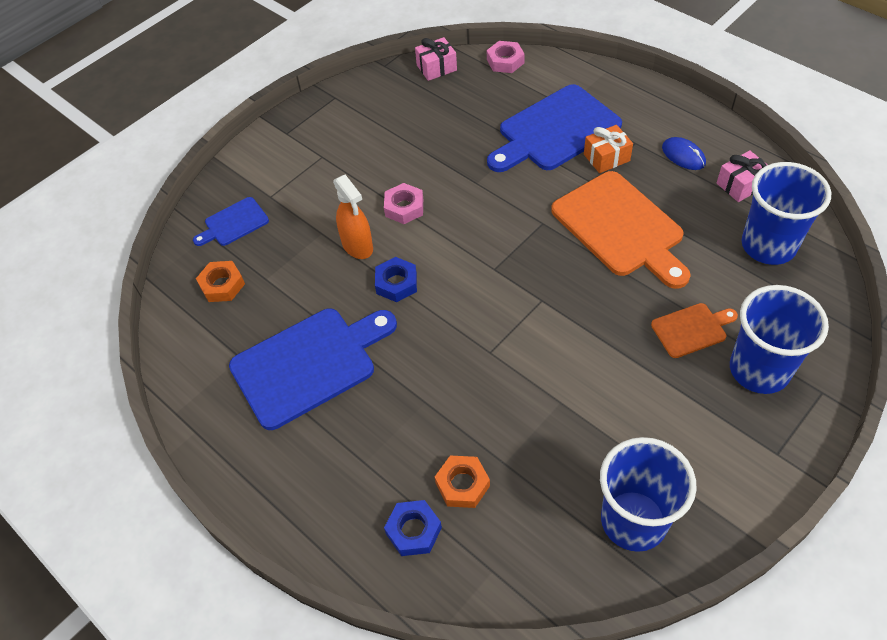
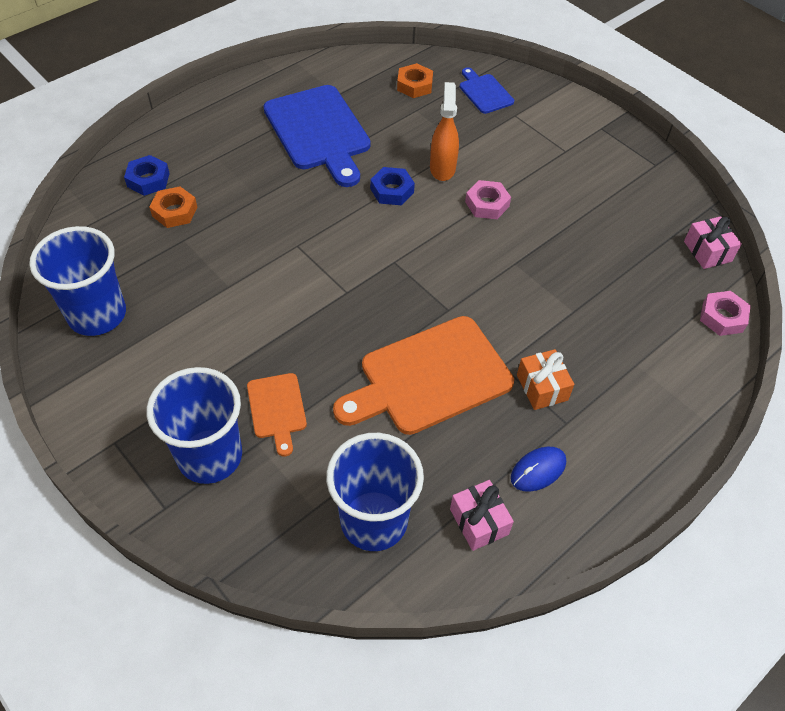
camera: 90 degrees right, 0 degrees up
orange spray bottle [333,175,373,259] -> orange spray bottle turned 120 degrees clockwise [430,82,459,181]
blue cutting board [487,84,622,172] -> none

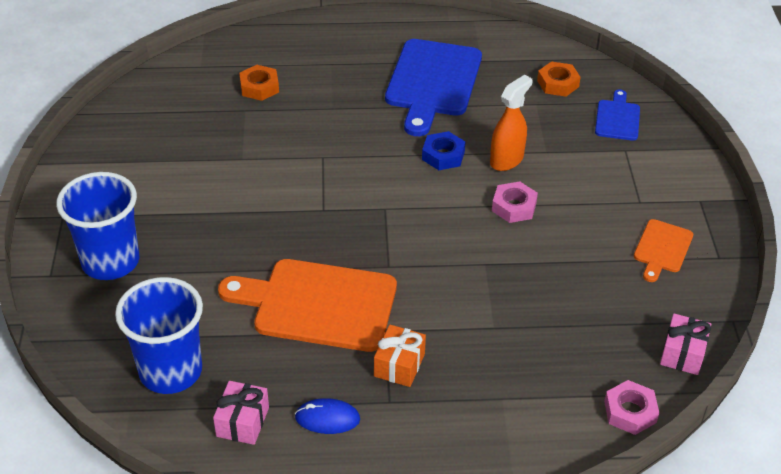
camera: 40 degrees right, 10 degrees down
blue cup [29,226,126,336] -> none
blue nut [124,155,170,196] -> none
orange cutting board [247,373,307,456] -> orange cutting board moved to [634,219,693,282]

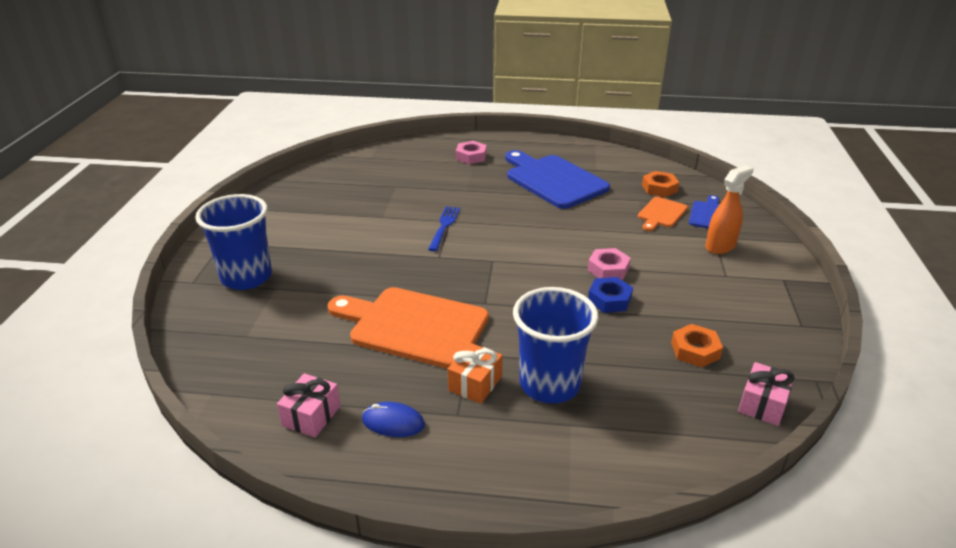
camera: 10 degrees right, 10 degrees down
blue cup [115,277,203,394] -> blue cup moved to [513,287,598,403]
orange nut [239,65,279,101] -> orange nut moved to [671,324,723,368]
blue cutting board [385,39,482,136] -> blue cutting board turned 120 degrees clockwise [505,150,610,209]
blue nut [422,131,465,170] -> blue nut moved to [588,277,633,313]
orange spray bottle [490,75,532,171] -> orange spray bottle moved to [705,165,753,254]
pink nut [604,380,659,435] -> pink nut moved to [456,141,487,164]
orange cutting board [634,219,693,282] -> orange cutting board moved to [638,197,688,231]
none -> blue fork [428,206,460,251]

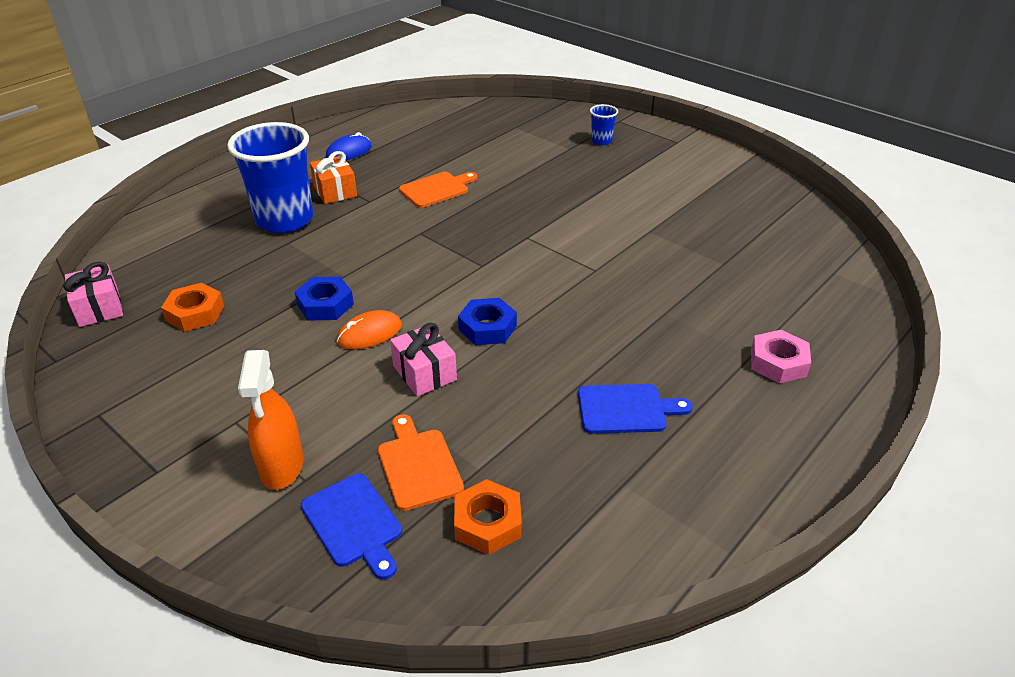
camera: 125 degrees right, 5 degrees up
blue cup [195,194,272,290] -> blue cup [590,104,618,145], size x0.43
pink gift [277,373,341,438] -> pink gift moved to [390,323,457,396]
orange cutting board [327,287,489,369] -> orange cutting board [399,172,477,208], size x0.50
blue fork [428,206,460,251] -> none
blue cutting board [505,150,610,209] -> blue cutting board [578,384,693,434], size x0.50
pink nut [588,248,631,280] -> orange mouse [336,310,402,350]
none -> blue nut [458,298,517,345]

